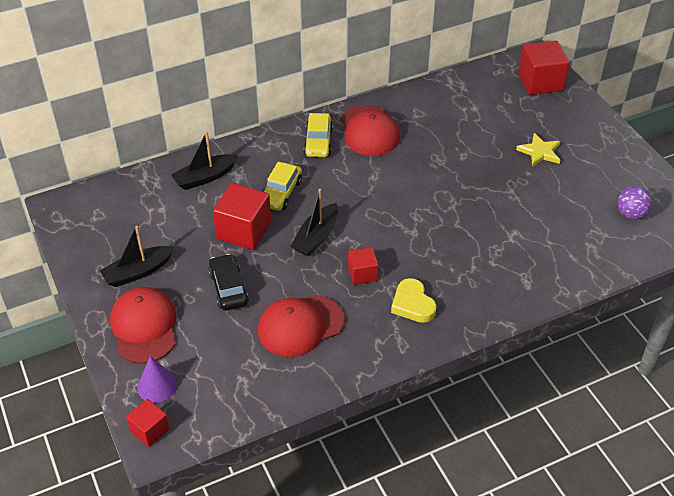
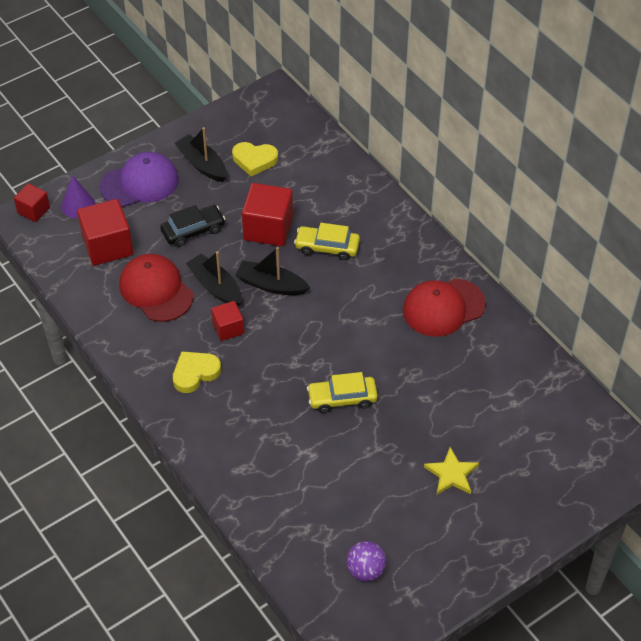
camera: 80 degrees right, 5 degrees up
red cap [110,287,177,364] -> purple cap [100,152,179,207]
black boat [171,131,238,190] -> black boat moved to [186,251,242,306]
yellow car [304,113,333,157] -> yellow car moved to [307,372,378,413]
red cube [518,41,569,95] -> red cube moved to [77,199,133,266]
none -> yellow heart [232,142,278,176]

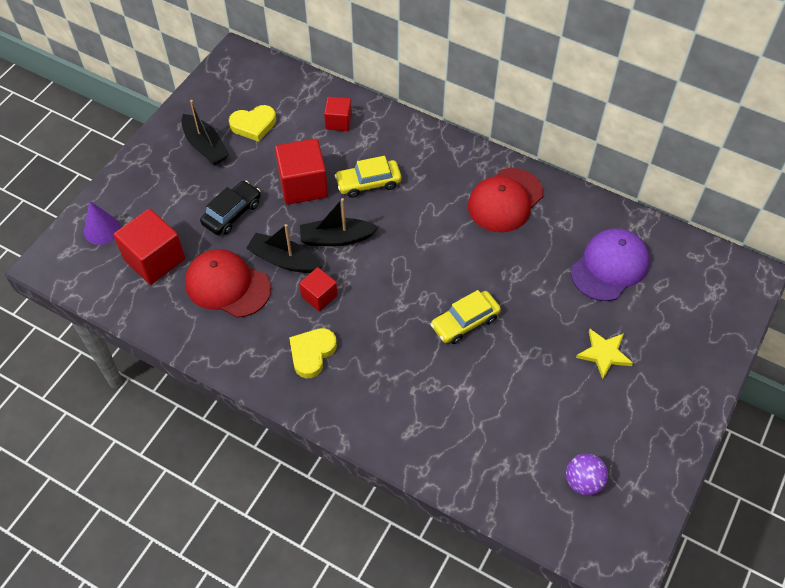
camera: 25 degrees left, 5 degrees up
red cube [14,183,50,222] -> red cube moved to [324,97,352,131]
purple cap [100,152,179,207] -> purple cap moved to [571,228,650,301]
black boat [175,127,227,182] -> black boat turned 150 degrees counterclockwise [181,100,229,165]

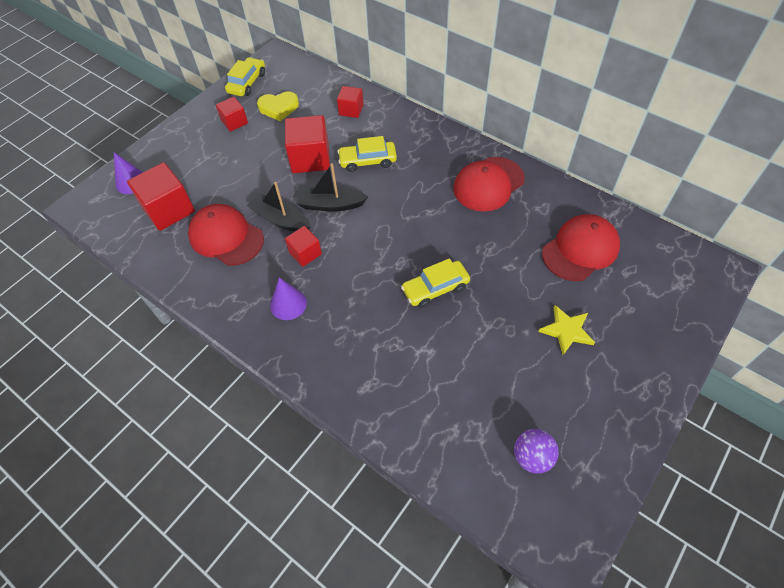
camera: 10 degrees right, 0 degrees up
black boat [181,100,229,165] -> red cube [216,97,248,132]
black car [200,181,261,235] -> none
yellow heart [289,328,337,378] -> purple cone [270,278,307,320]
purple cap [571,228,650,301] -> red cap [542,214,620,281]
none -> yellow car [225,57,265,96]

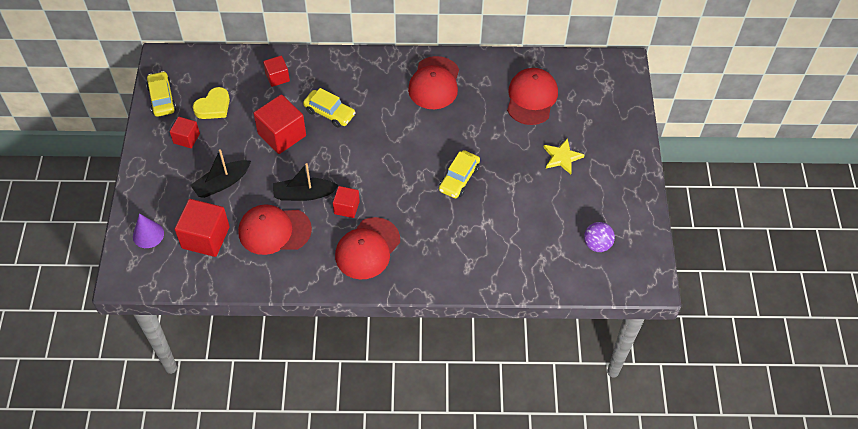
camera: 40 degrees left, 0 degrees up
purple cone [270,278,307,320] -> red cap [335,217,400,280]
black boat [296,163,368,212] -> black boat moved to [191,149,251,198]
yellow car [337,136,397,172] -> yellow car turned 105 degrees counterclockwise [303,88,356,127]

